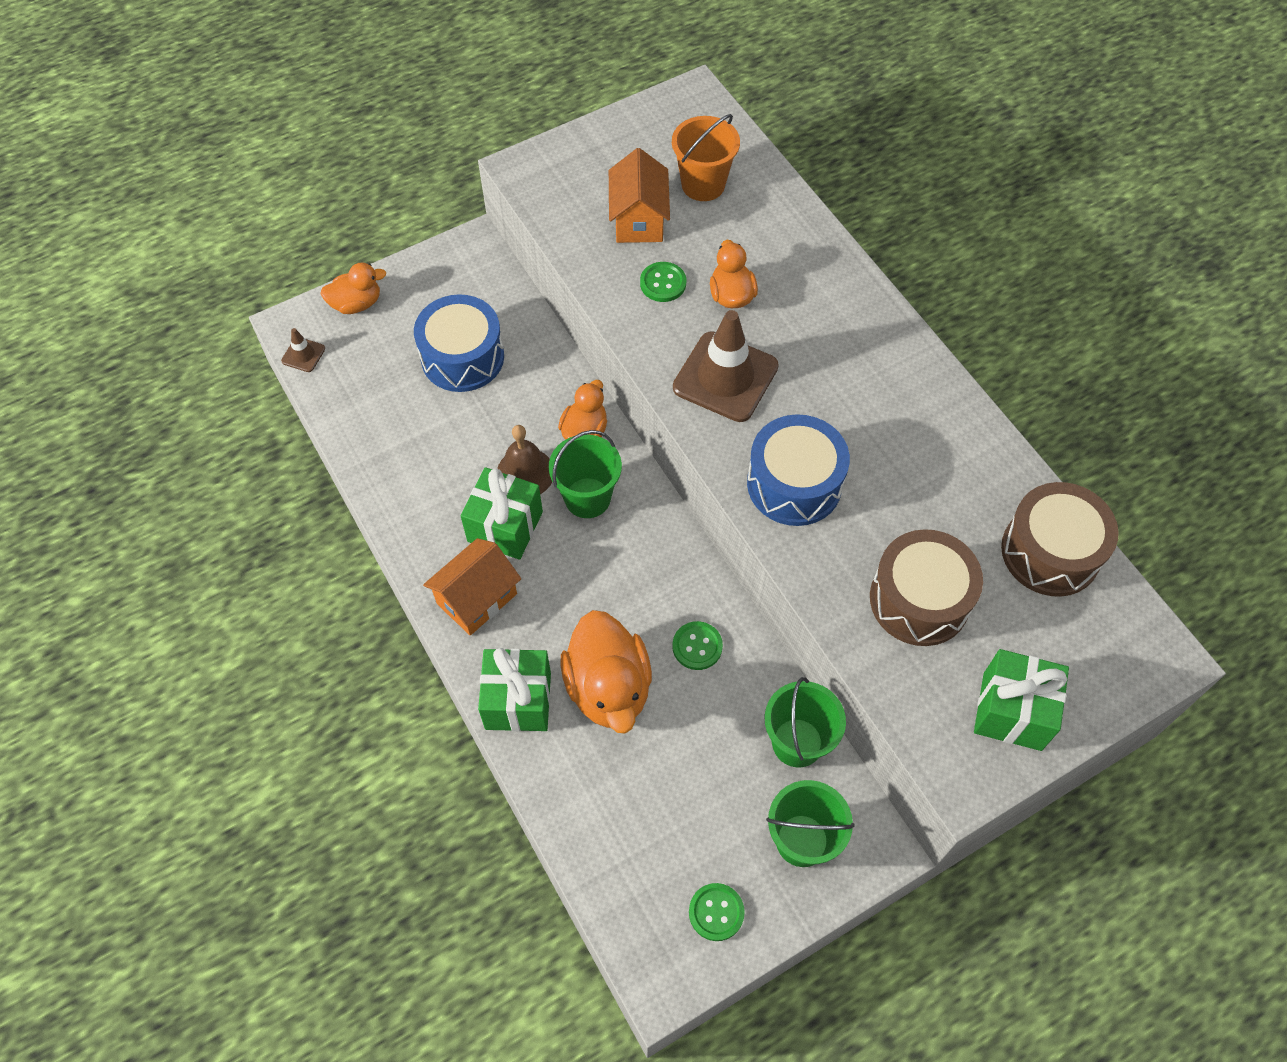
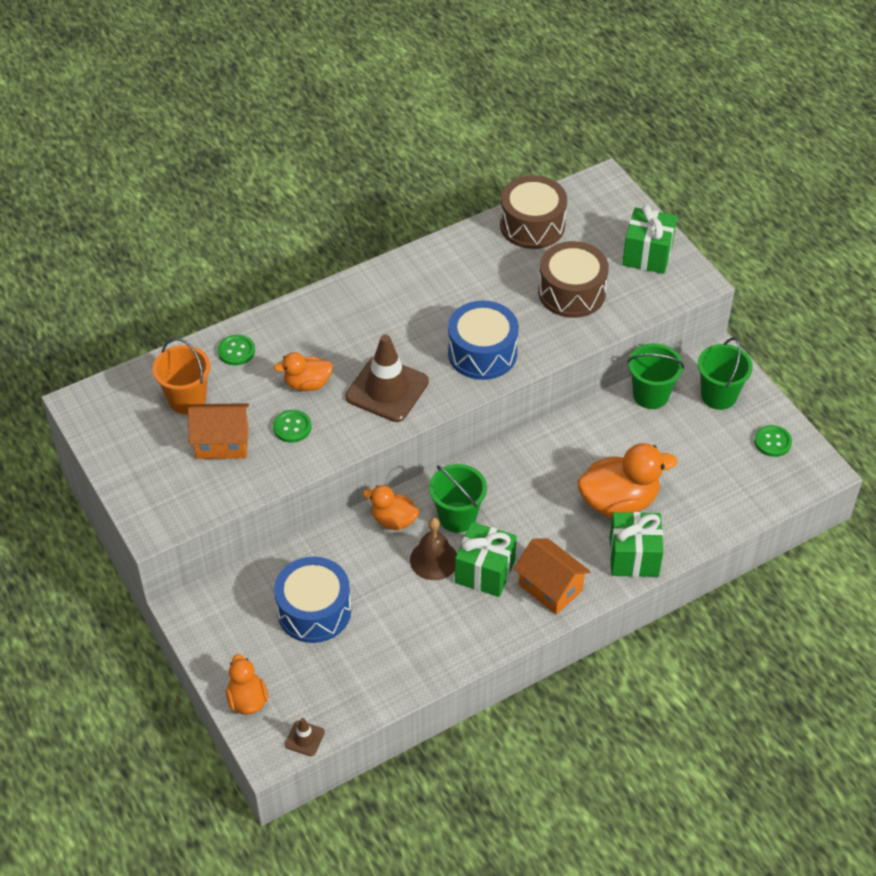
camera: 90 degrees left, 10 degrees down
green button [672,621,723,670] -> green button moved to [218,334,255,365]

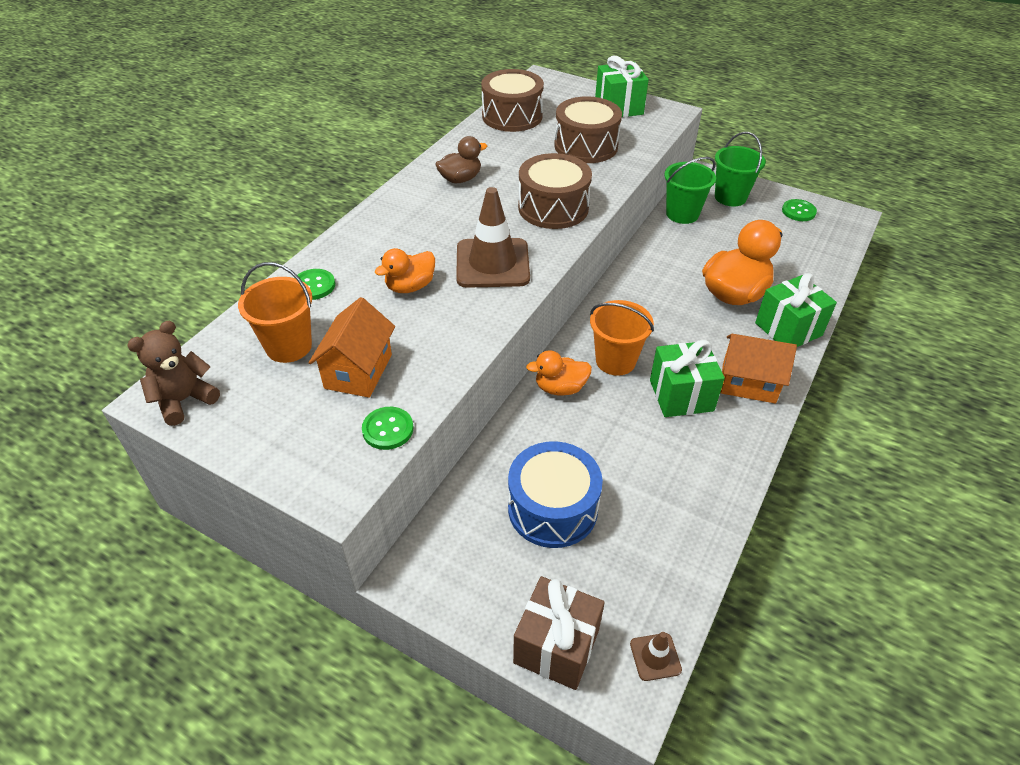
camera: 30 degrees left, 5 degrees down
orange house [188,403,249,459] -> orange house turned 45 degrees counterclockwise [309,297,395,398]
orange duck [226,654,268,715] -> brown gift [513,576,605,690]
green button [273,410,312,443] -> green button moved to [362,407,413,450]
brown bell [410,518,457,580] -> none
green bucket [429,464,487,533] -> orange bucket [590,300,654,376]
blue drum [448,301,519,380] -> brown drum [518,153,592,229]
none -> brown teddy bear [127,321,220,426]
none -> brown duck [435,136,487,183]

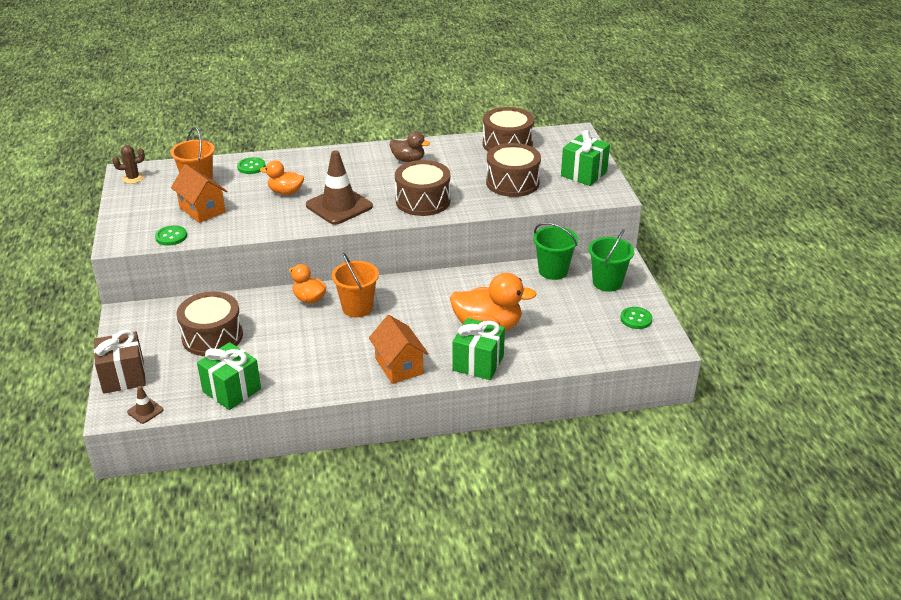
camera: 50 degrees right, 10 degrees down
brown teddy bear [127,321,220,426] -> brown cactus [113,145,145,184]
orange house [309,297,395,398] -> orange house turned 75 degrees clockwise [171,164,227,223]
blue drum [508,441,603,548] -> brown drum [176,292,243,356]
green gift [650,340,725,417] -> green gift moved to [197,342,261,410]

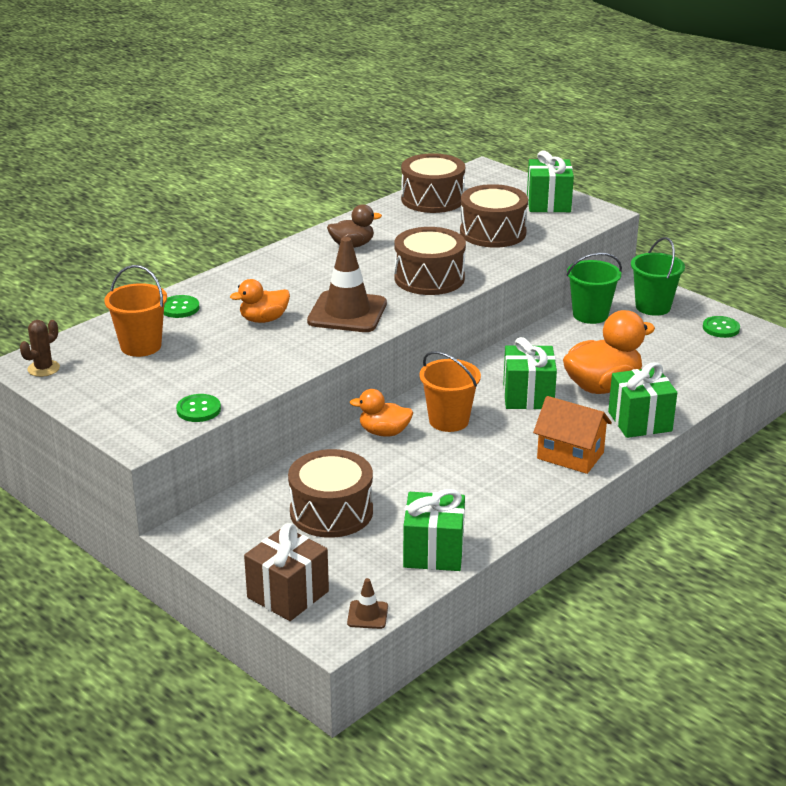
camera: 35 degrees left, 5 degrees down
orange house [171,164,227,223] -> none
none -> green gift [503,337,557,410]

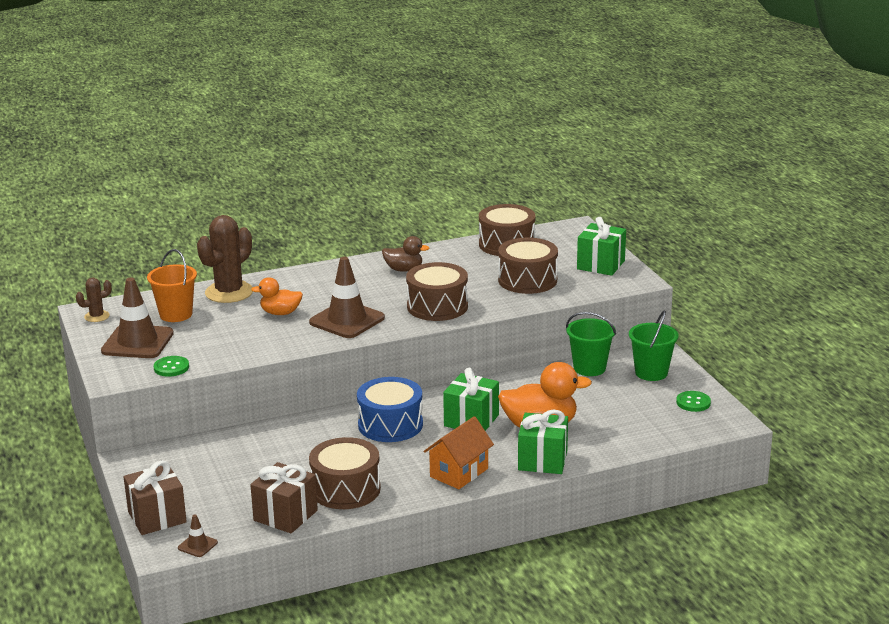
camera: 25 degrees right, 5 degrees down
green button [164,295,199,318] -> brown cactus [197,215,253,303]
brown drum [288,449,373,538] -> brown drum moved to [309,437,381,509]
orange duck [350,389,413,437] -> none
green gift [403,489,465,571] -> brown gift [250,462,318,533]
orange bucket [420,351,481,432] -> blue drum [357,377,423,442]
orange house [533,396,612,474] -> orange house turned 75 degrees clockwise [424,416,494,489]
none -> brown traffic cone [101,278,174,358]

